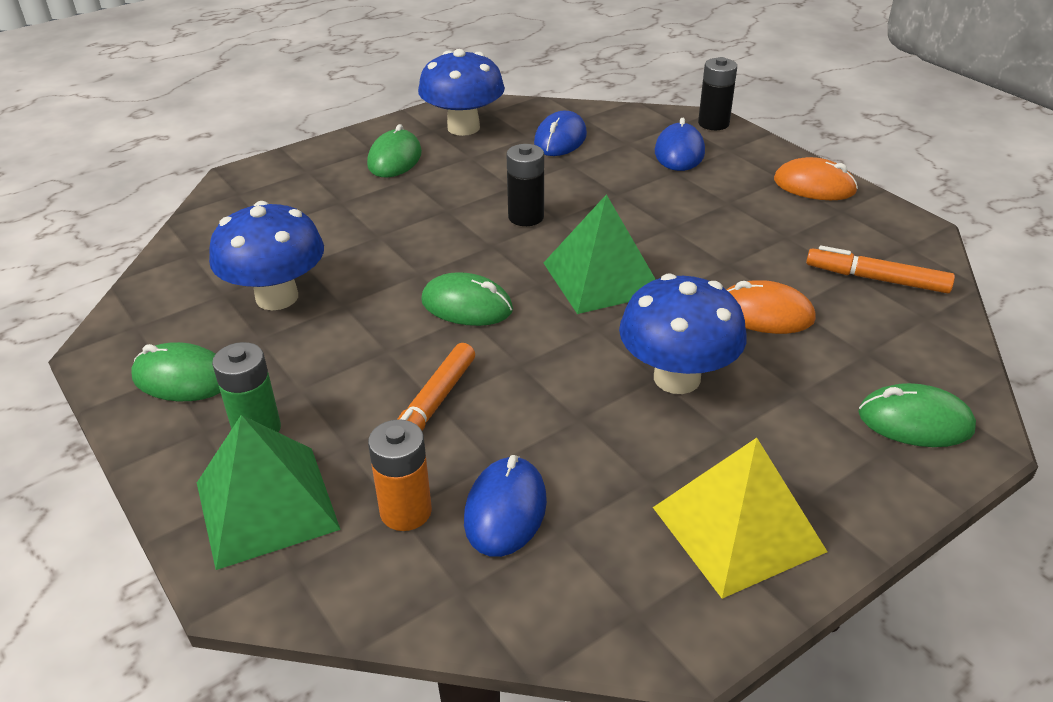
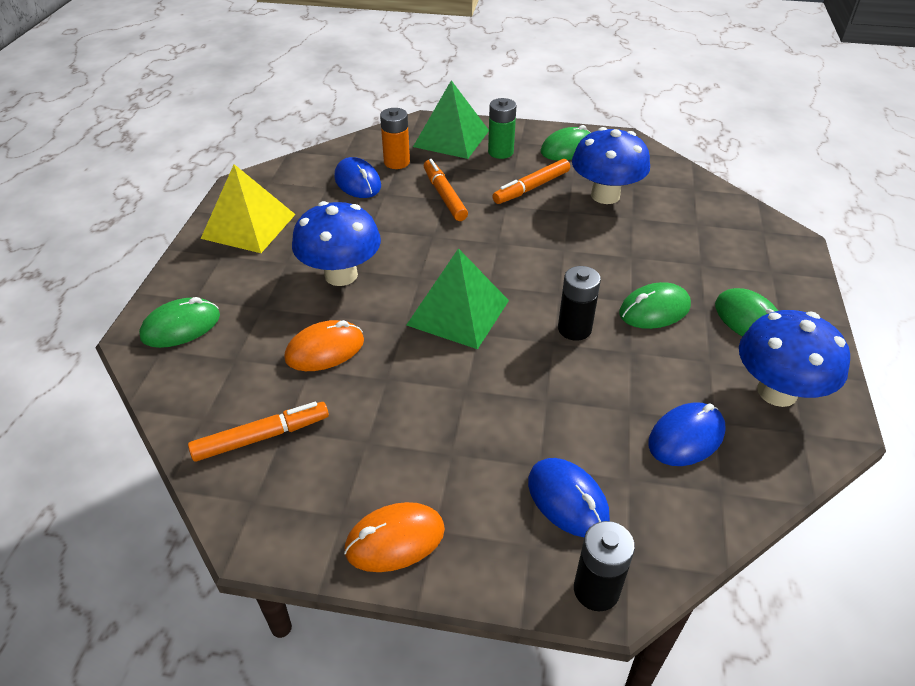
camera: 135 degrees right, 5 degrees up
green mouse [421,272,513,326] -> green mouse moved to [619,282,691,329]
blue mouse [534,111,587,156] -> blue mouse turned 75 degrees clockwise [648,402,726,466]
none -> orange marker [492,159,570,204]

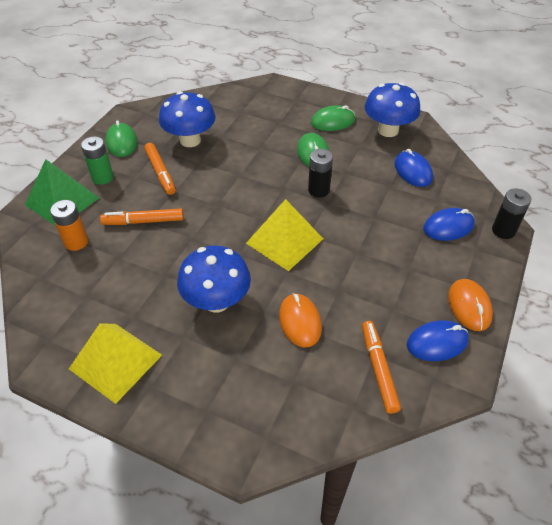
camera: 75 degrees left, 5 degrees up
green mouse [139,297,220,348] -> none
blue mouse [334,157,381,198] -> blue mouse moved to [407,320,469,361]
green pyramid [406,248,509,349] -> yellow pyramid [246,199,323,271]

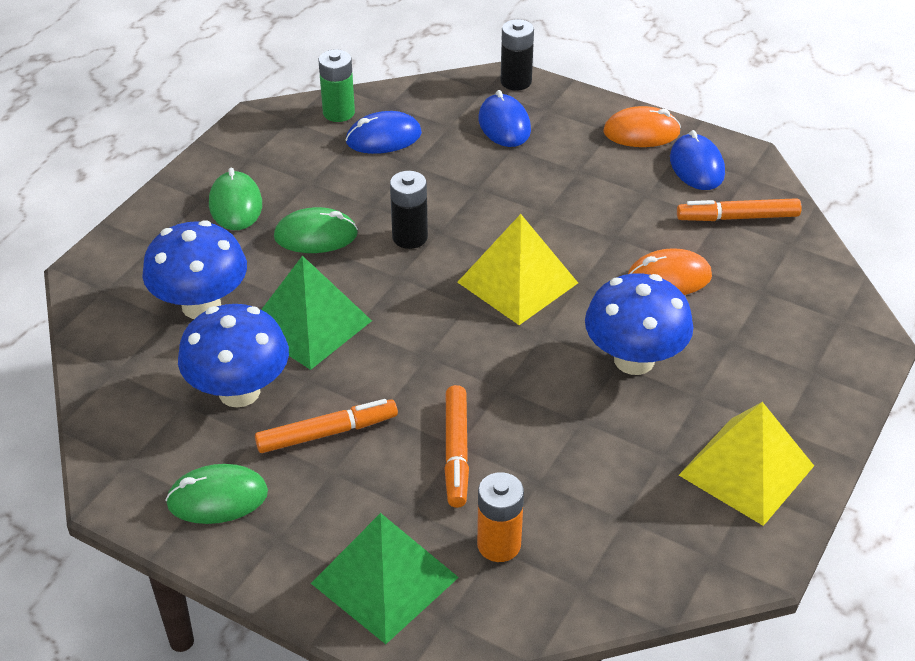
camera: 85 degrees left, 5 degrees down
green battery [81,136,113,185] -> green battery moved to [319,49,355,122]
blue mushroom [365,83,420,137] -> blue mushroom moved to [142,221,247,319]
none -> green pyramid [261,256,372,370]

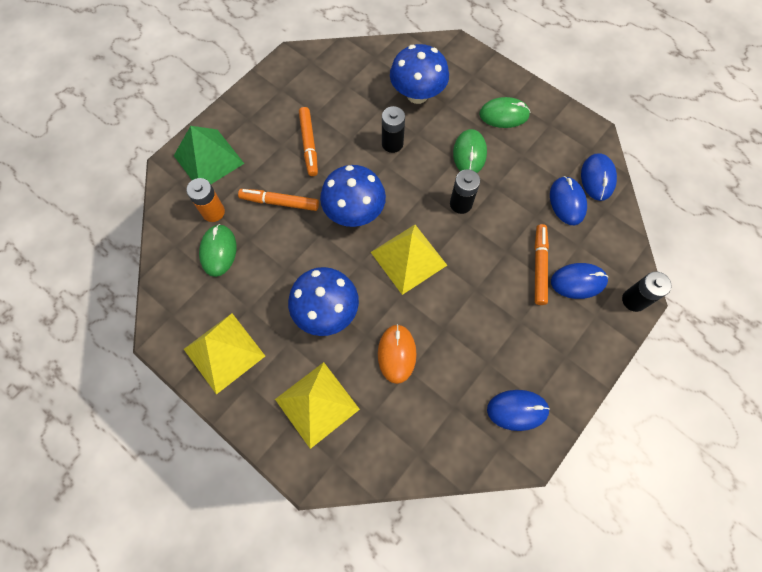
camera: 100 degrees right, 25 degrees up
green mouse [165,464,268,524] -> green mouse moved to [199,224,236,277]
blue mushroom [178,304,289,408] -> blue mushroom moved to [320,165,386,227]
green pyramid [261,256,372,370] -> black battery [382,106,405,153]
green battery [319,49,355,122] -> blue mouse [581,153,617,201]
orange mouse [603,106,681,147] -> none
orange marker [677,198,802,221] -> orange marker moved to [534,224,549,305]
none -> yellow pyramid [275,362,360,449]

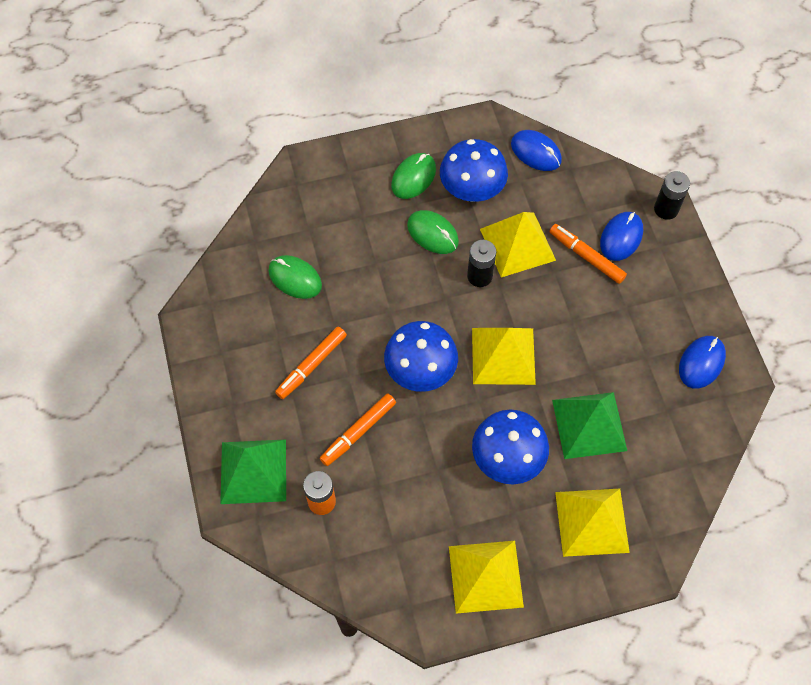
camera: 55 degrees left, 5 degrees down
green mouse [199,224,236,277] -> green mouse moved to [268,255,322,299]
orange marker [299,107,318,176] -> orange marker turned 105 degrees clockwise [275,327,347,399]
orange mouse [378,324,417,384] -> green pyramid [552,392,627,459]
black battery [382,106,405,153] -> none
blue mushroom [390,44,449,104] -> blue mushroom moved to [440,139,508,202]
blue mouse [550,176,587,225] -> none
none -> yellow pyramid [480,212,556,278]

